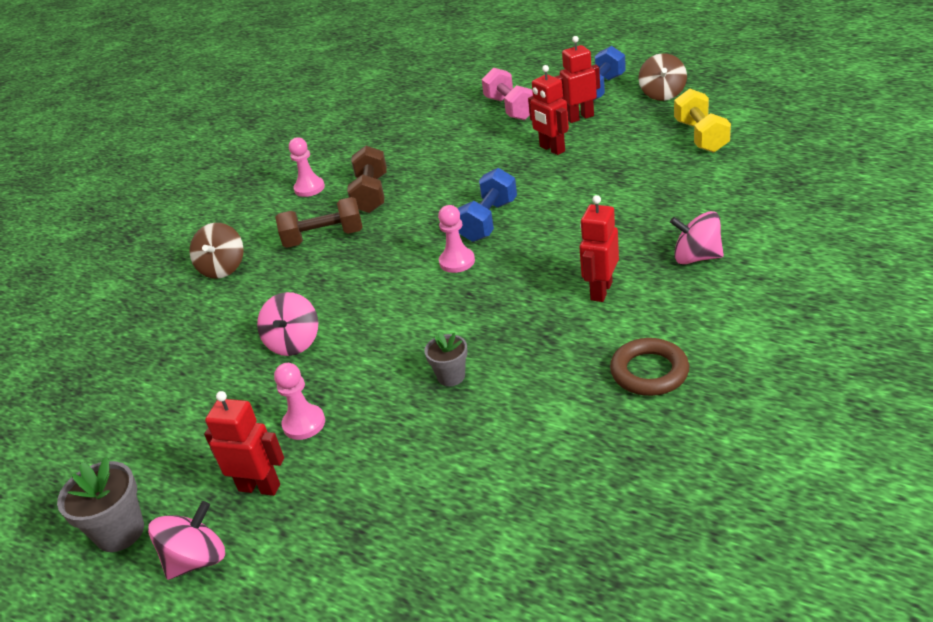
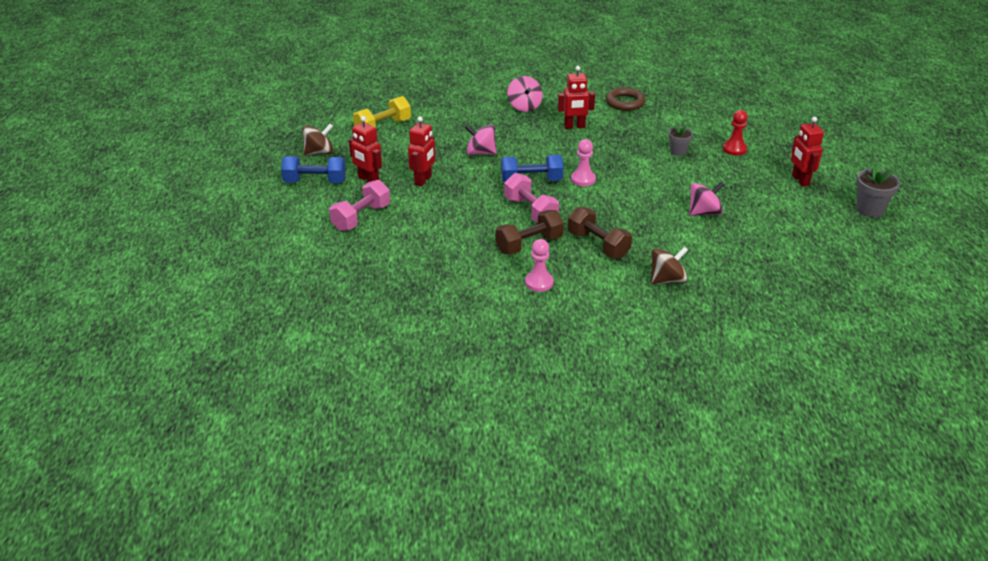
camera: 125 degrees left, 0 degrees up
pink spinning top [148,501,225,580] -> pink spinning top moved to [465,124,497,155]
pink pawn [274,363,325,440] -> none
none -> pink dumbbell [504,173,559,223]
none -> red pawn [723,110,748,156]

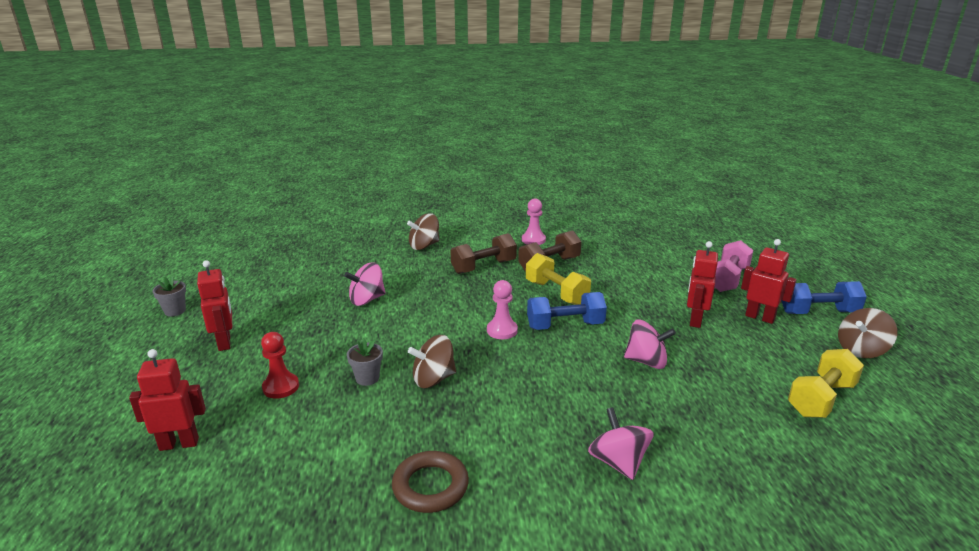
camera: 175 degrees right, 10 degrees down
pink dumbbell [504,173,559,223] -> yellow dumbbell [526,253,591,305]
red robot [558,66,595,129] -> red robot moved to [129,349,206,451]
brown dumbbell [568,206,632,259] -> brown dumbbell turned 75 degrees counterclockwise [450,233,517,274]
grey flower pot [856,163,900,217] -> grey flower pot [153,276,186,316], size x0.65
none -> brown spinning top [408,335,456,388]

